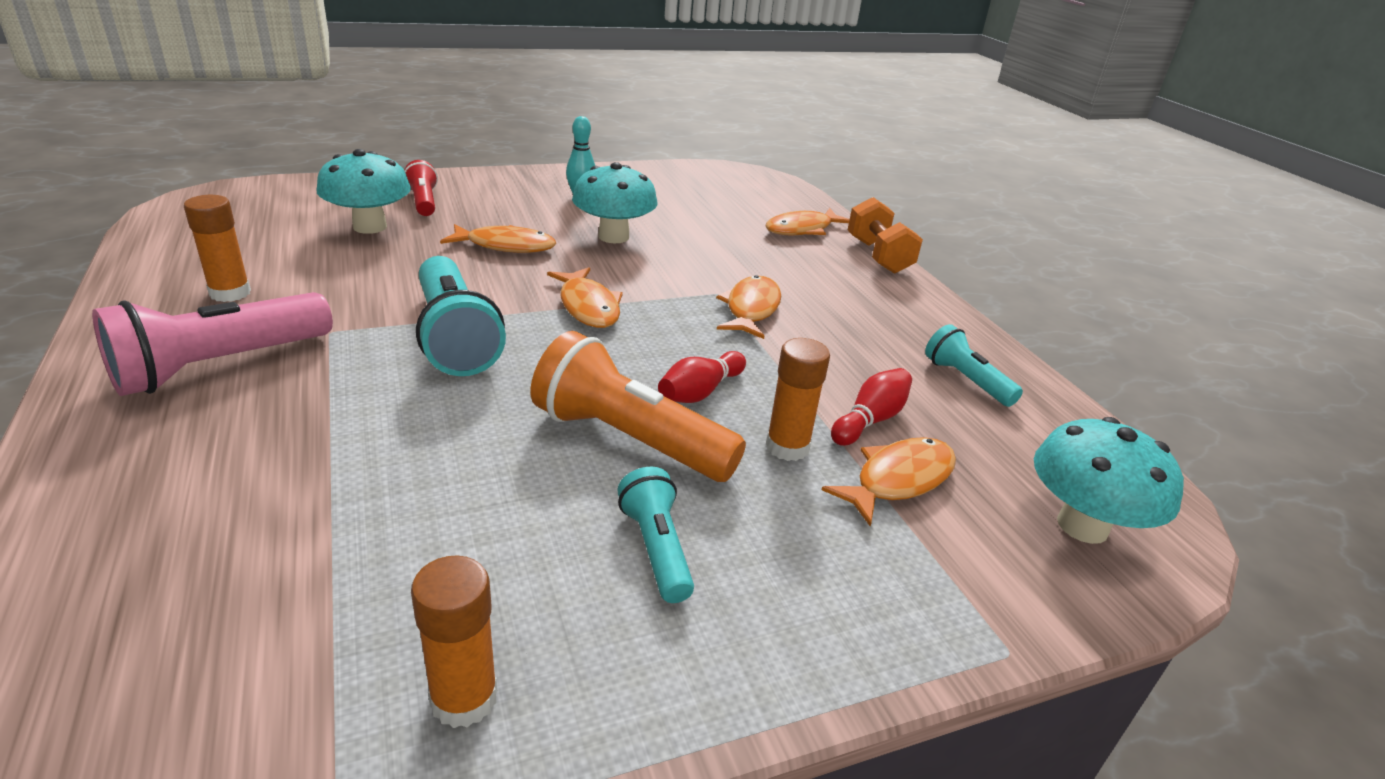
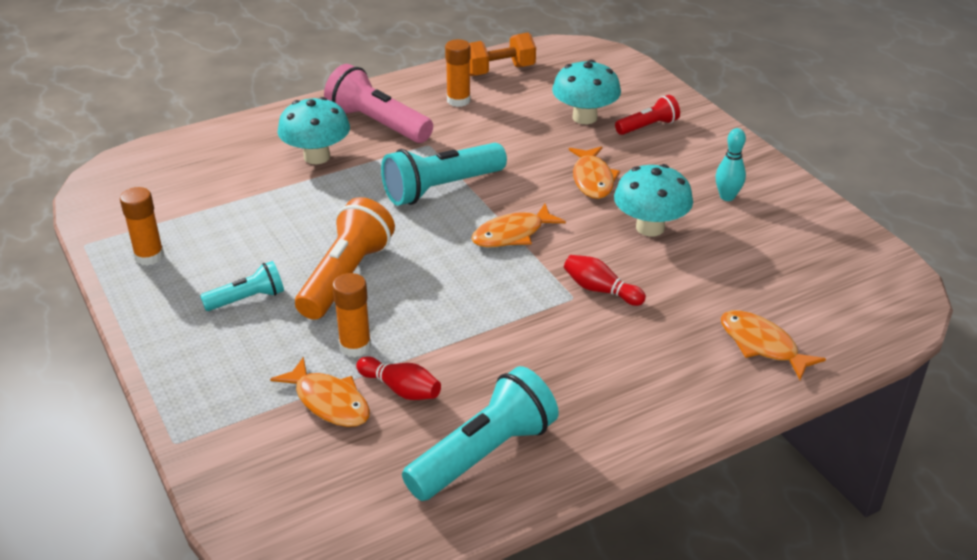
camera: 85 degrees right, 5 degrees up
red bowling pin [658,351,746,403] -> red bowling pin moved to [564,255,646,306]
orange fish [716,275,781,339] -> none
orange dumbbell [848,197,923,274] -> orange dumbbell moved to [469,33,536,76]
turquoise flashlight [925,324,1023,407] -> turquoise flashlight [402,366,559,501], size x1.78
turquoise mushroom [1034,417,1184,544] -> turquoise mushroom moved to [278,97,350,164]

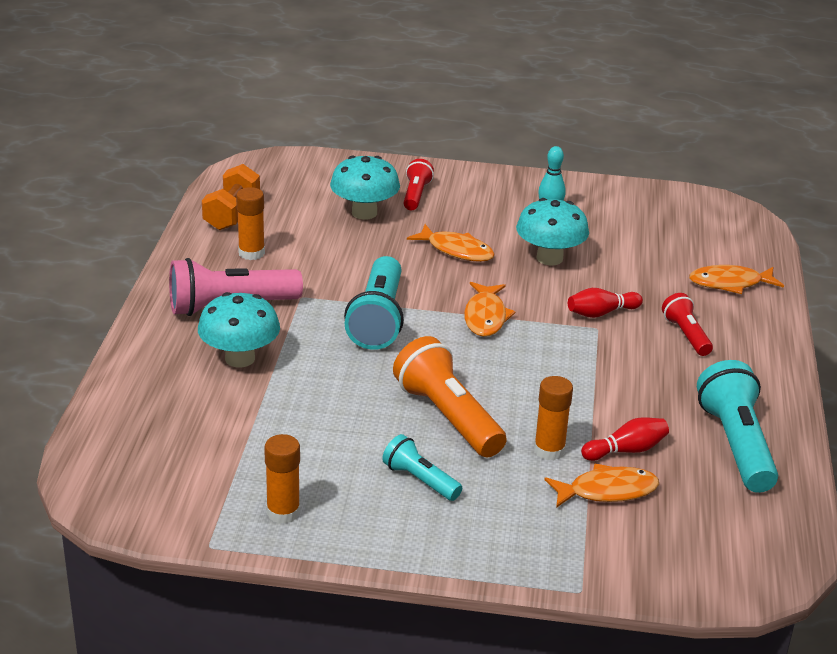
camera: 55 degrees left, 5 degrees down
turquoise flashlight [200,261,284,311] -> turquoise flashlight turned 60 degrees counterclockwise [382,434,462,501]
none -> red flashlight [662,293,713,356]

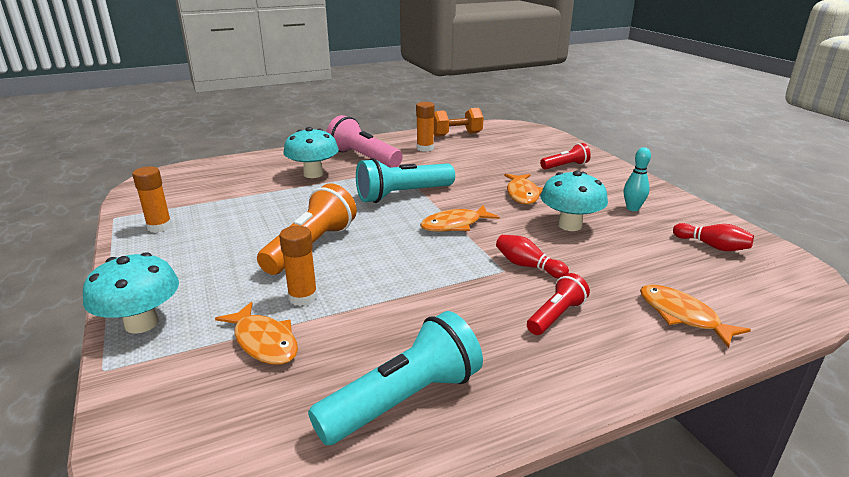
camera: 60 degrees right, 5 degrees down
turquoise mushroom [330,156,400,220] -> turquoise mushroom moved to [83,252,179,334]
turquoise flashlight [382,434,462,501] -> none
red bowling pin [581,417,669,461] -> red bowling pin moved to [673,223,754,251]

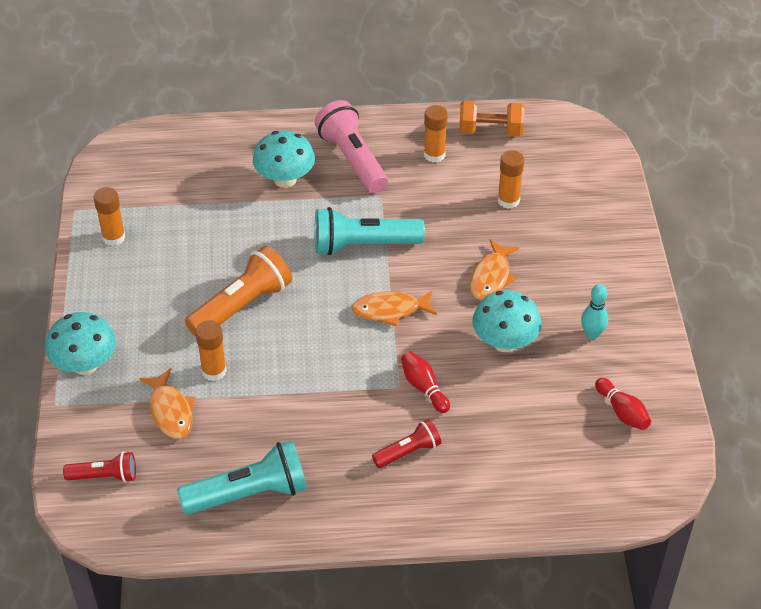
camera: 20 degrees right, 20 degrees up
red flashlight [540,143,591,170] -> red flashlight moved to [63,452,136,483]
orange fish [640,285,751,348] -> none
none -> orange glue stick [497,150,524,209]

